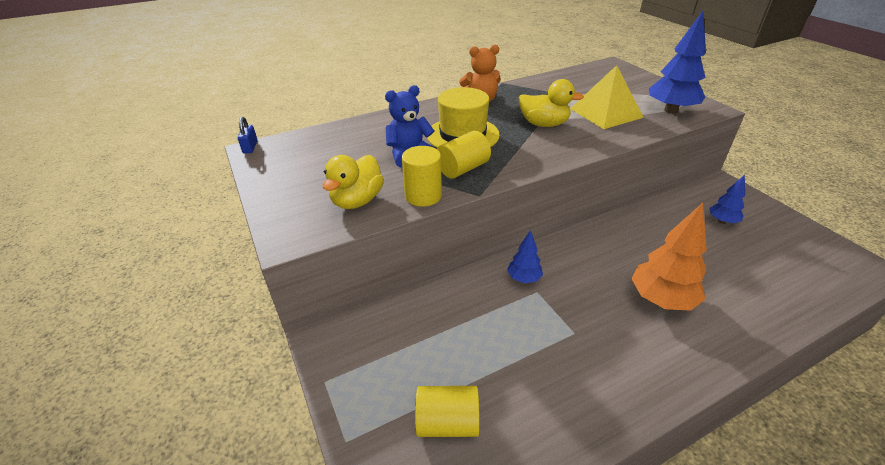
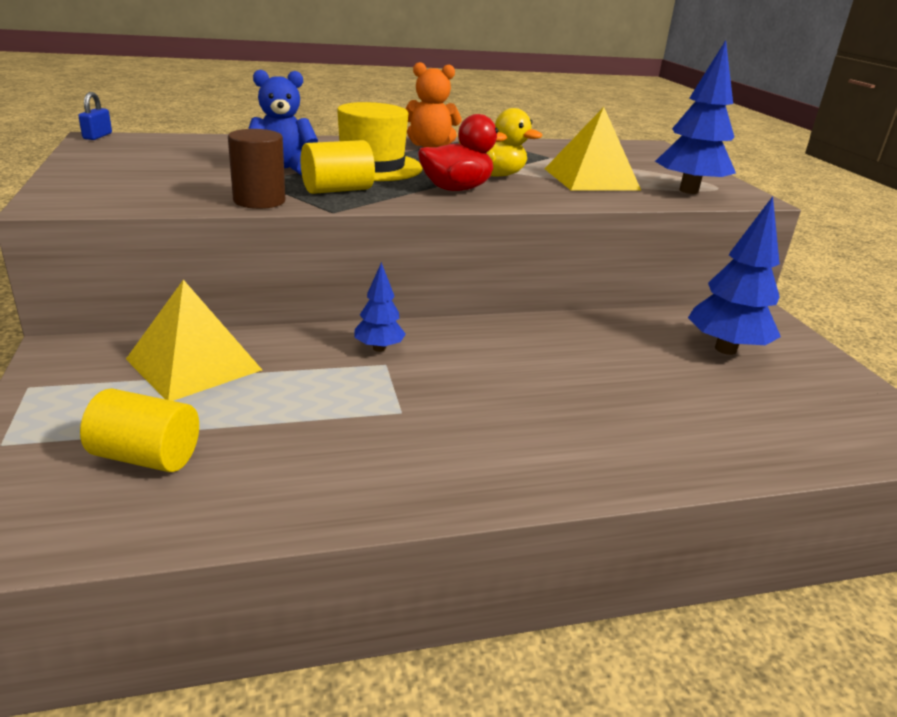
camera: 10 degrees right, 10 degrees down
yellow duck [323,155,384,209] -> none
yellow cylinder [402,146,442,207] -> brown cylinder [228,129,285,209]
orange tree [631,203,707,311] -> none
blue tree [709,175,745,224] -> blue tree [688,196,781,355], size x1.81
none -> yellow pyramid [126,280,262,401]
none -> red duck [418,114,507,191]

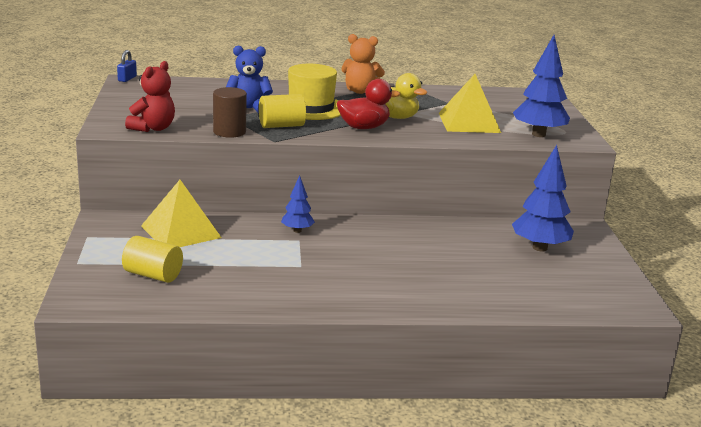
camera: 10 degrees right, 5 degrees down
none -> red teddy bear [125,61,175,132]

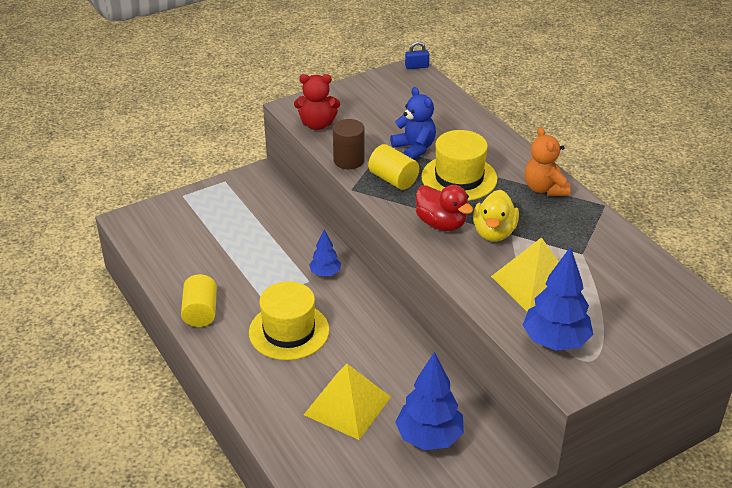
camera: 65 degrees right, 15 degrees up
yellow cylinder [122,236,183,283] -> yellow cylinder moved to [181,274,217,327]
yellow pyramid [141,180,222,247] -> yellow pyramid moved to [304,364,391,440]
none -> yellow hat [249,281,329,360]

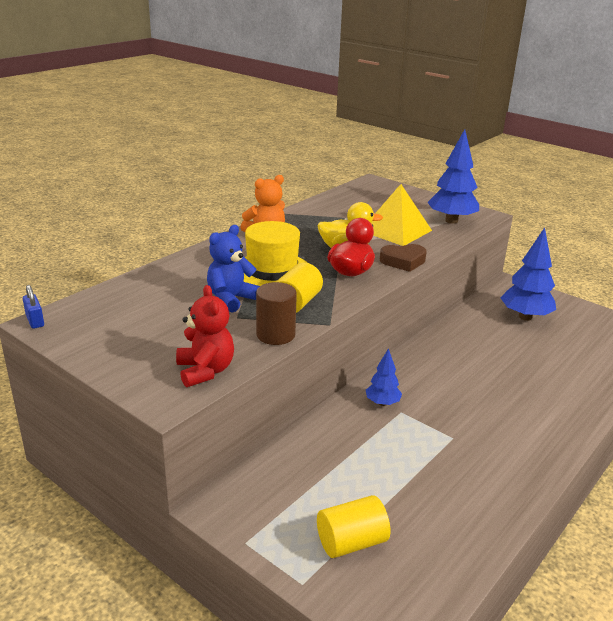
camera: 110 degrees left, 10 degrees down
yellow cylinder [181,274,217,327] -> yellow cylinder moved to [317,495,390,558]
yellow hat [249,281,329,360] -> none
yellow pyramid [304,364,391,440] -> none
none -> brown heart [380,244,427,272]

